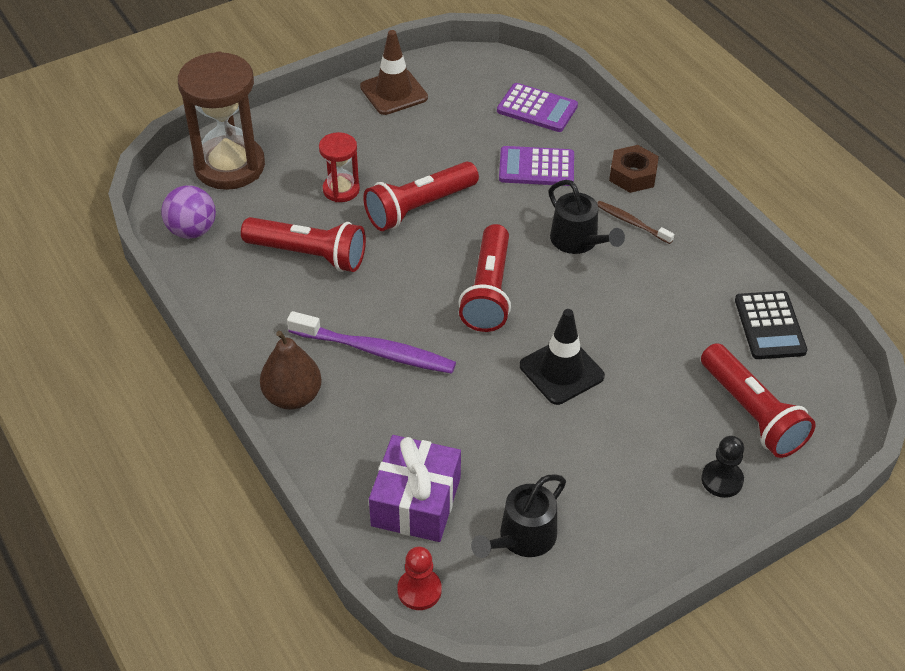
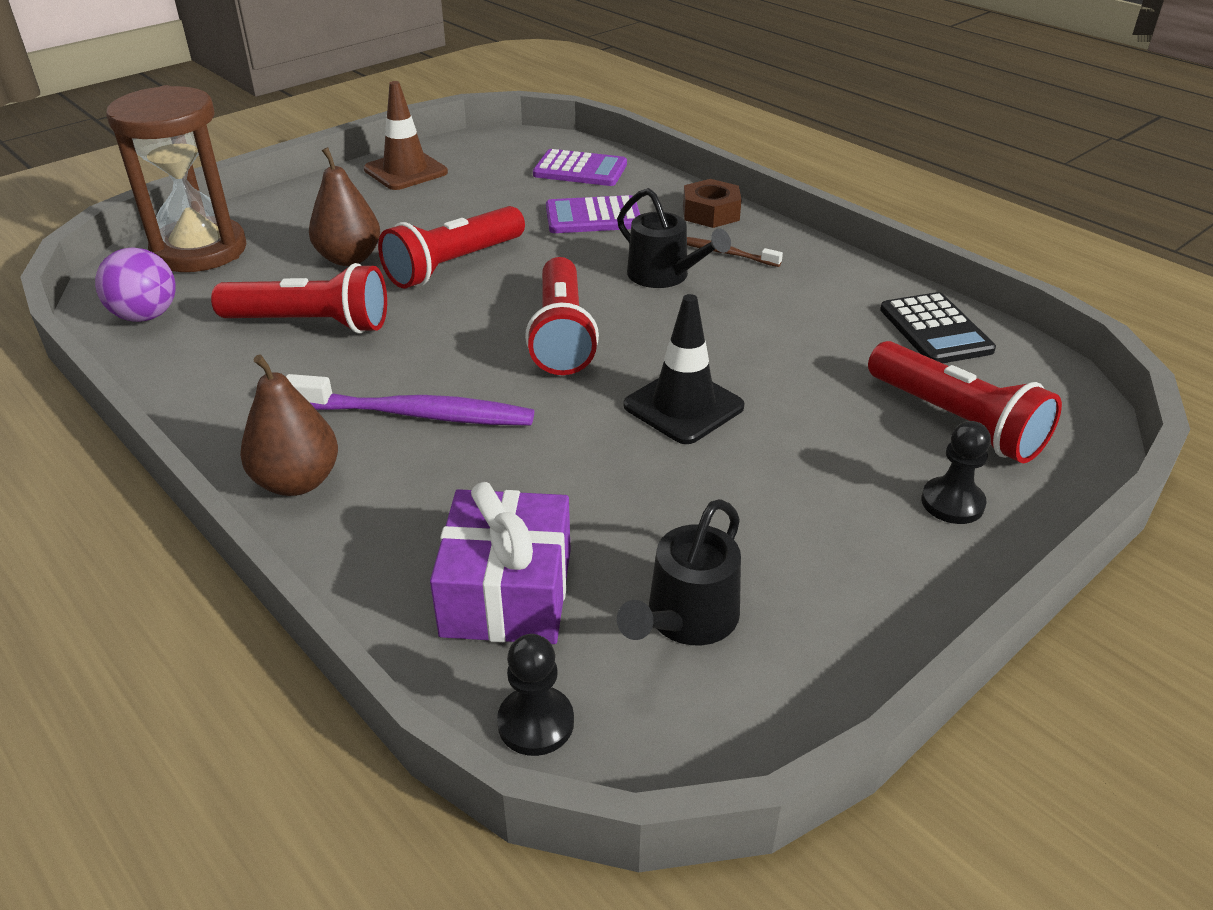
camera: 10 degrees left, 10 degrees down
red hourglass [319,132,360,202] -> brown pear [309,147,380,266]
red pawn [397,547,442,610] -> black pawn [497,634,574,756]

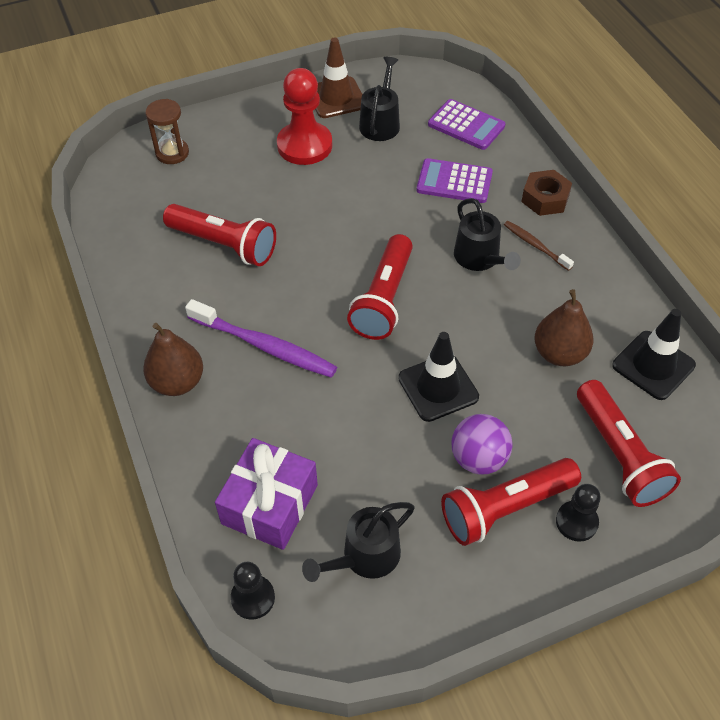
camera: 20 degrees right, 15 degrees up
purple ball [95,247,176,322] -> purple ball moved to [451,414,512,475]
brown hourglass [106,85,246,272] -> brown hourglass [145,99,189,164], size x0.52
brown pear [309,147,380,266] -> brown pear moved to [534,289,594,366]
red flashlight [378,206,525,289] -> red flashlight moved to [441,458,581,546]
black calculator [880,292,996,363] -> black traffic cone [612,309,696,400]
none -> red pawn [277,68,332,165]
none -> black watering can [359,57,400,141]

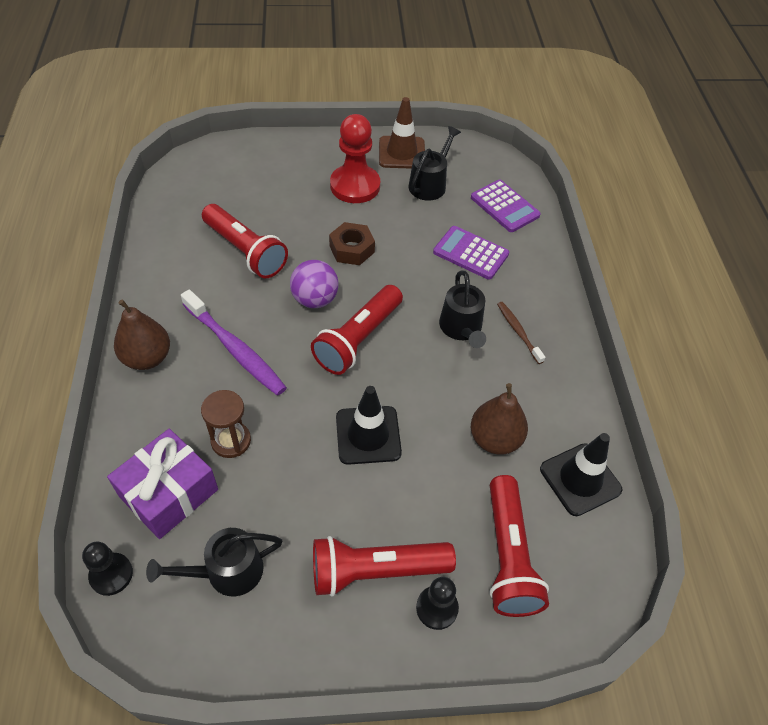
camera: 15 degrees right, 0 degrees up
brown hourglass [145,99,189,164] -> brown hourglass moved to [201,390,251,458]
purple ball [451,414,512,475] -> purple ball moved to [290,260,338,308]
brown nut [521,170,572,216] -> brown nut moved to [329,222,375,265]

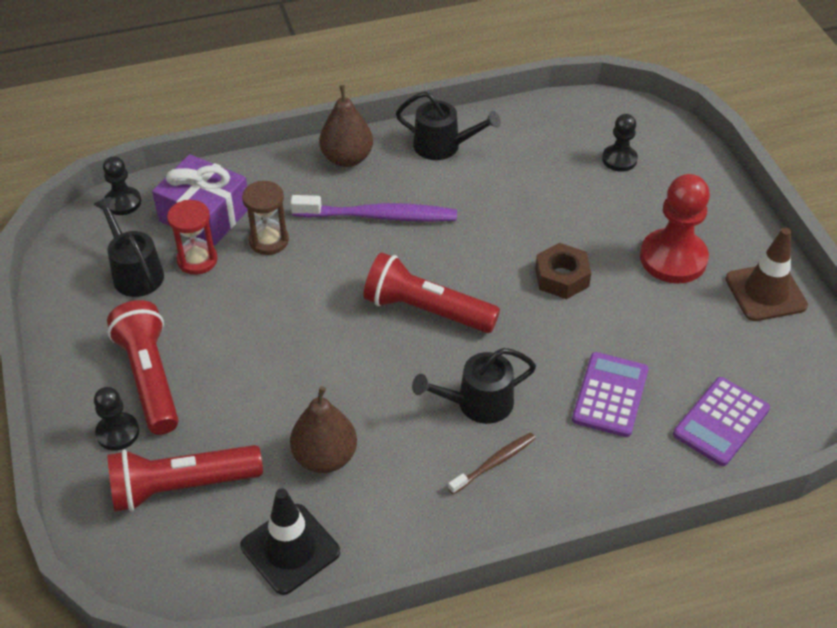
camera: 80 degrees right, 5 degrees down
purple toothbrush [181,289,287,396] -> purple toothbrush turned 120 degrees counterclockwise [290,195,457,222]
red flashlight [202,204,288,278] -> none
purple ball [290,260,338,308] -> none
black traffic cone [336,386,402,465] -> none
black watering can [409,126,461,201] -> black watering can moved to [396,91,501,160]
none -> red hourglass [167,200,218,275]
none -> black pawn [602,114,638,172]

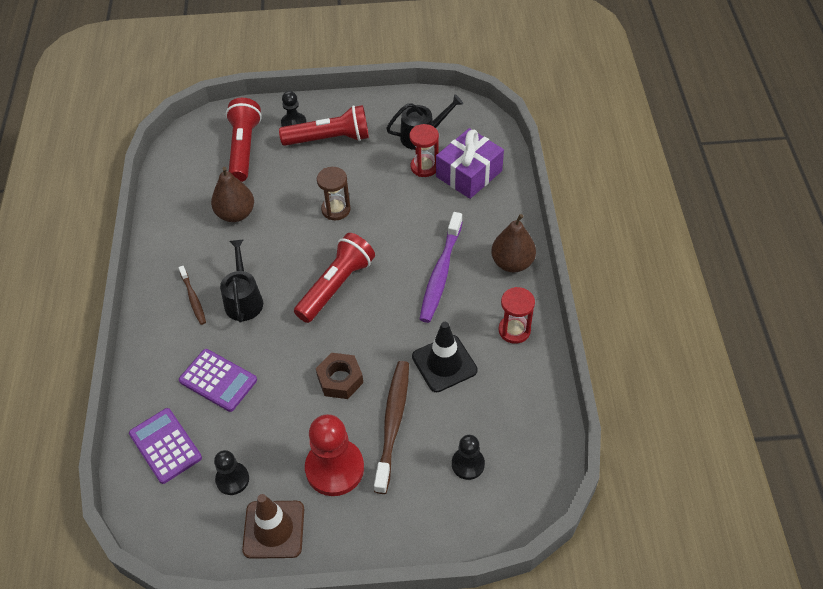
camera: 105 degrees right, 5 degrees up
black pawn [103,156,141,215] -> black pawn moved to [214,450,249,495]
black traffic cone [240,488,340,595] -> black traffic cone moved to [412,322,478,392]
brown hourglass [242,181,289,255] -> brown hourglass moved to [317,167,351,220]
black watering can [396,91,501,160] -> red hourglass [499,287,535,344]
none -> brown toothbrush [374,361,409,494]

